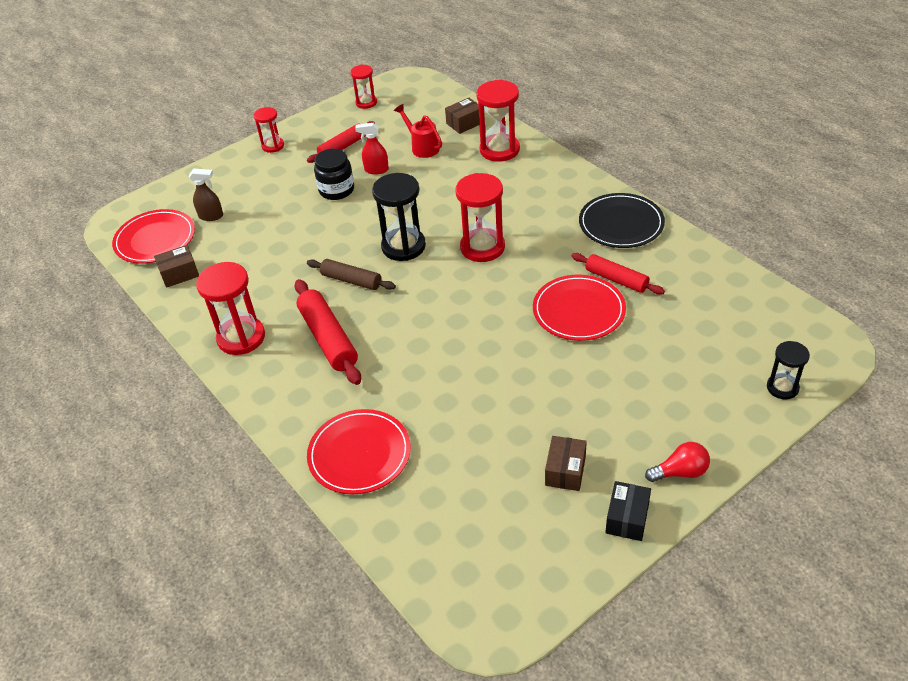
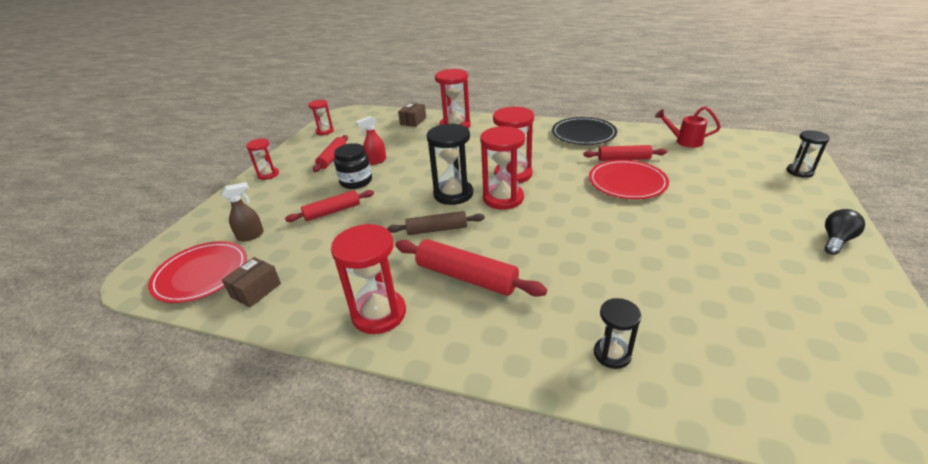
camera: 35 degrees left, 10 degrees down
red plate [307,409,411,494] -> black hourglass [594,298,641,369]
red watering can [394,104,442,158] -> red watering can moved to [655,106,721,148]
brown box [545,436,587,491] -> none
black box [605,481,651,541] -> none
red light bulb [645,442,710,482] -> black light bulb [824,209,865,255]
none -> red rolling pin [285,190,374,222]
none -> red hourglass [480,126,525,209]

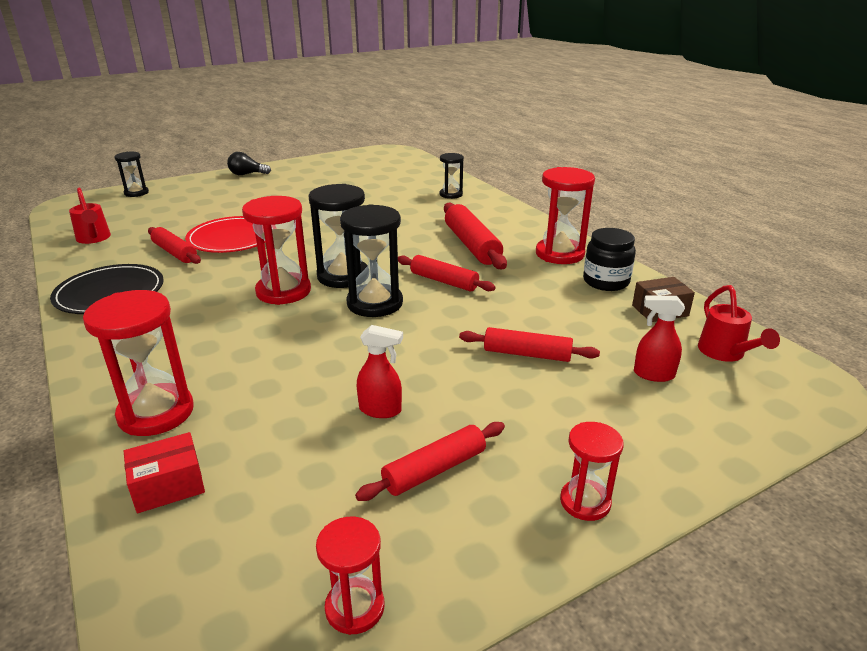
camera: 140 degrees left, 5 degrees down
red plate [148,241,247,303] -> red watering can [698,285,780,362]
brown spray bottle [222,182,264,242] -> red spray bottle [634,296,685,382]
black jar [334,143,372,189] -> black jar moved to [583,228,636,291]
brown rolling pin [387,211,485,235] -> red rolling pin [398,255,496,291]
brown box [398,103,426,127] -> red box [124,432,205,513]
red hourglass [480,126,525,209] -> black hourglass [308,184,368,288]

